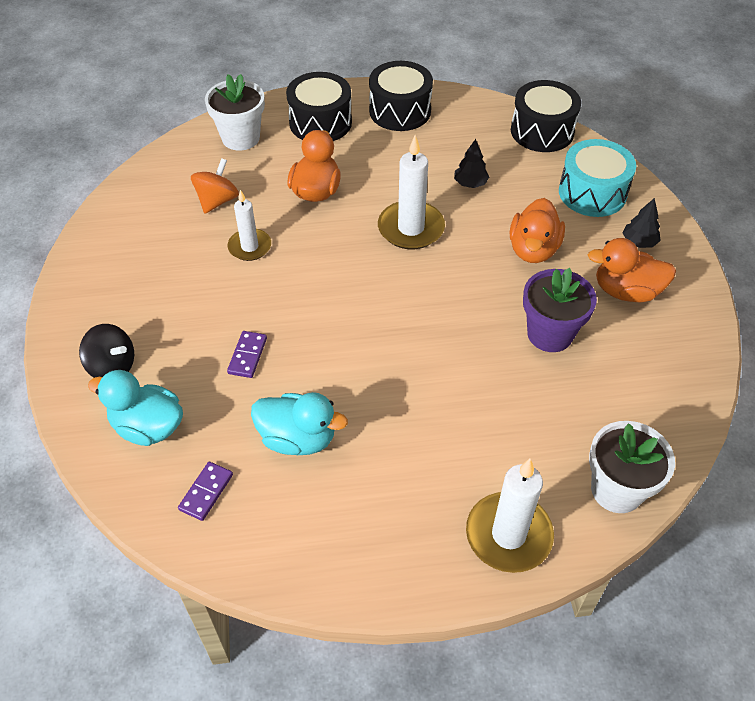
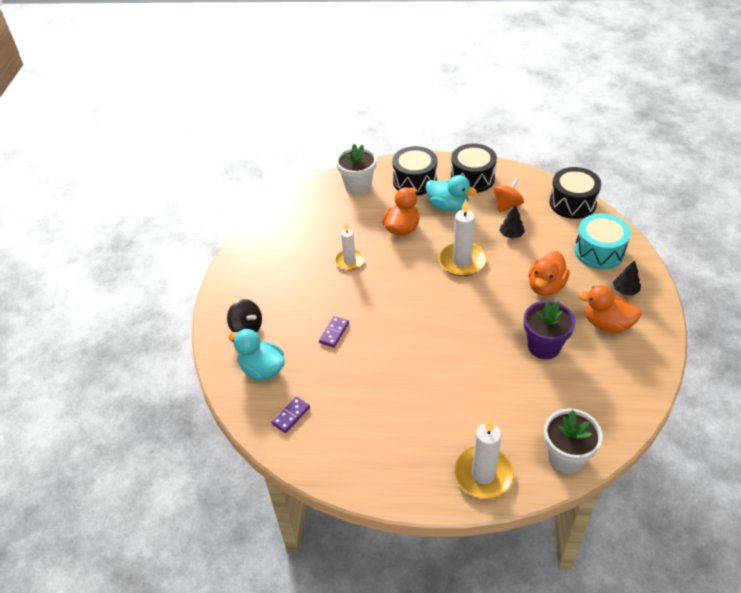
camera: 15 degrees right, 5 degrees down
orange spinning top [191,158,239,214] -> orange spinning top moved to [493,178,524,213]
turquoise duck [251,392,348,455] -> turquoise duck moved to [425,175,477,212]

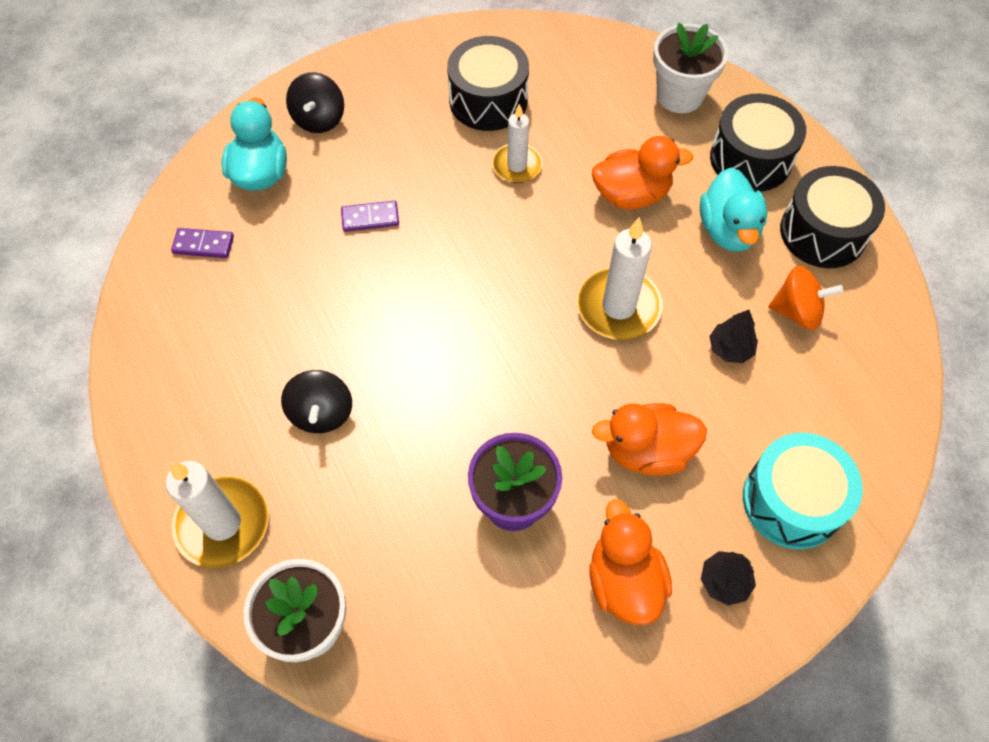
camera: 55 degrees right, 15 degrees up
black drum [549,167,601,219] -> black drum moved to [447,36,529,131]
none -> black spinning top [281,370,352,433]

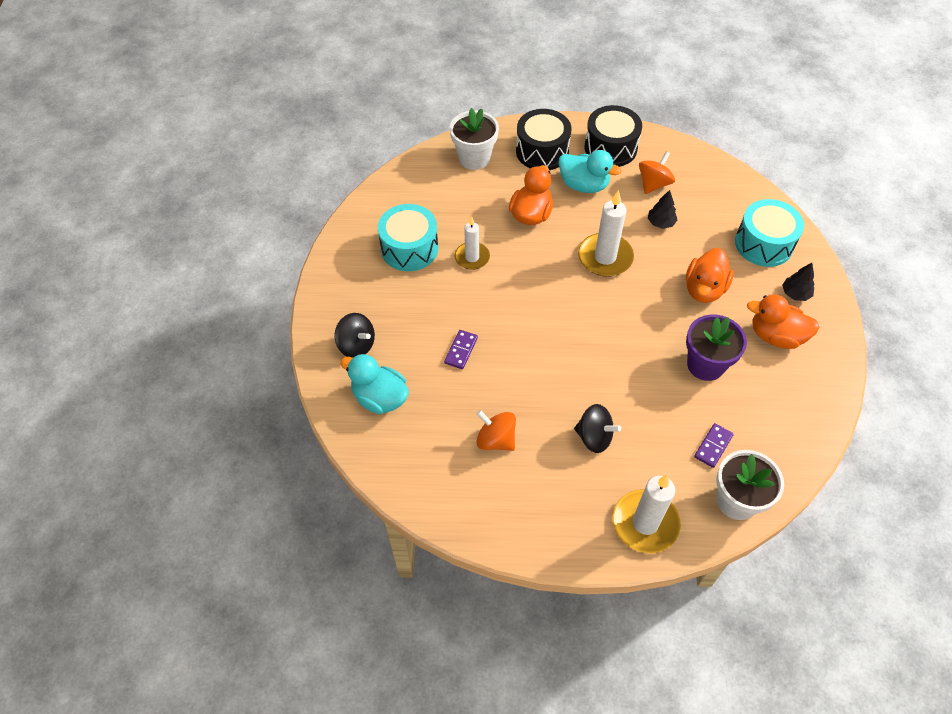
camera: 60 degrees left, 5 degrees down
purple domino [171,228,234,258] -> purple domino moved to [694,423,734,468]
black drum [447,36,529,131] -> turquoise drum [378,204,438,271]
none -> orange spinning top [476,410,516,451]

